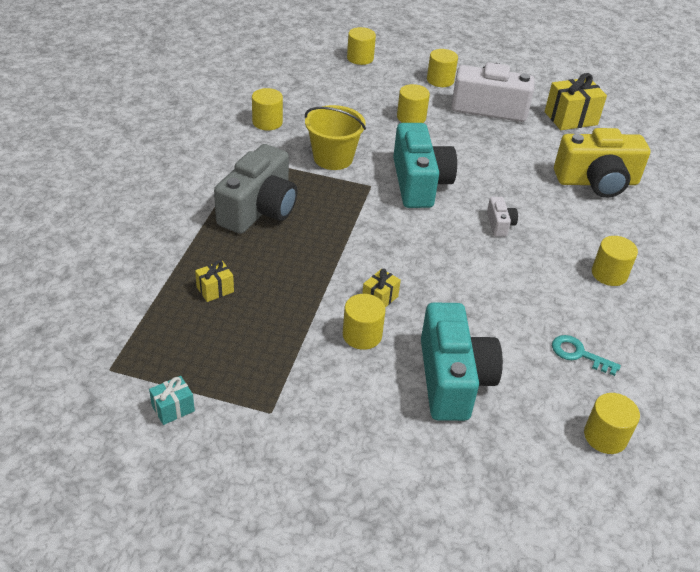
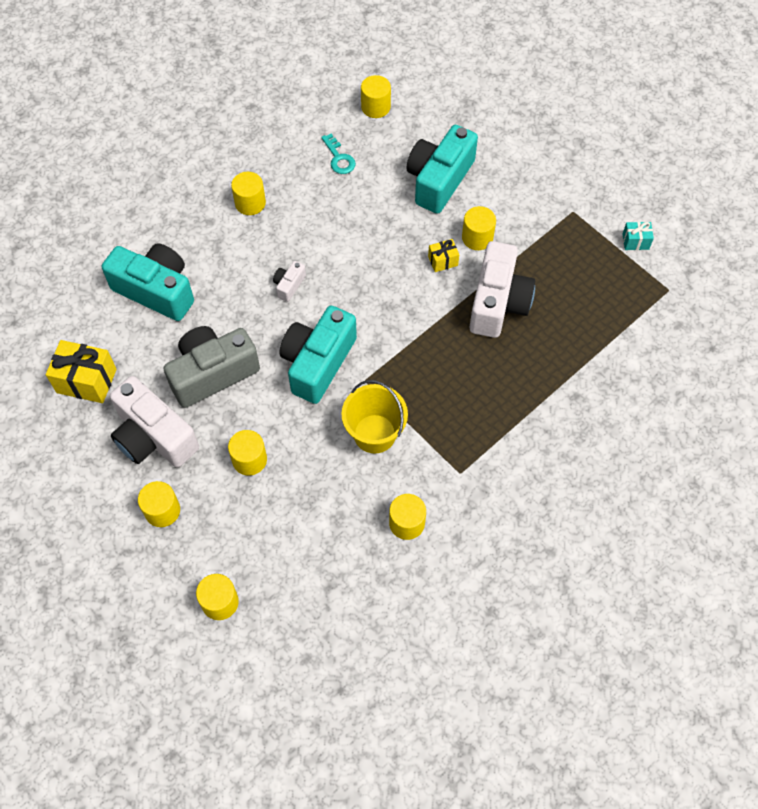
camera: 145 degrees left, 20 degrees up
yellow gift [195,260,234,302] -> none
grey camera [214,144,297,234] -> grey camera moved to [164,326,260,408]
yellow camera [554,128,650,198] -> turquoise camera [102,243,194,321]
none -> white camera [470,241,535,338]

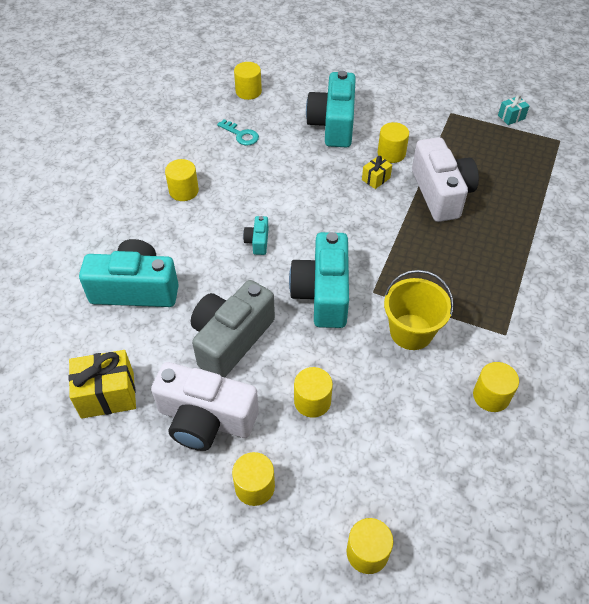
camera: 25 degrees left, 10 degrees down
white camera [273,261,306,302] -> turquoise camera [243,216,269,255]

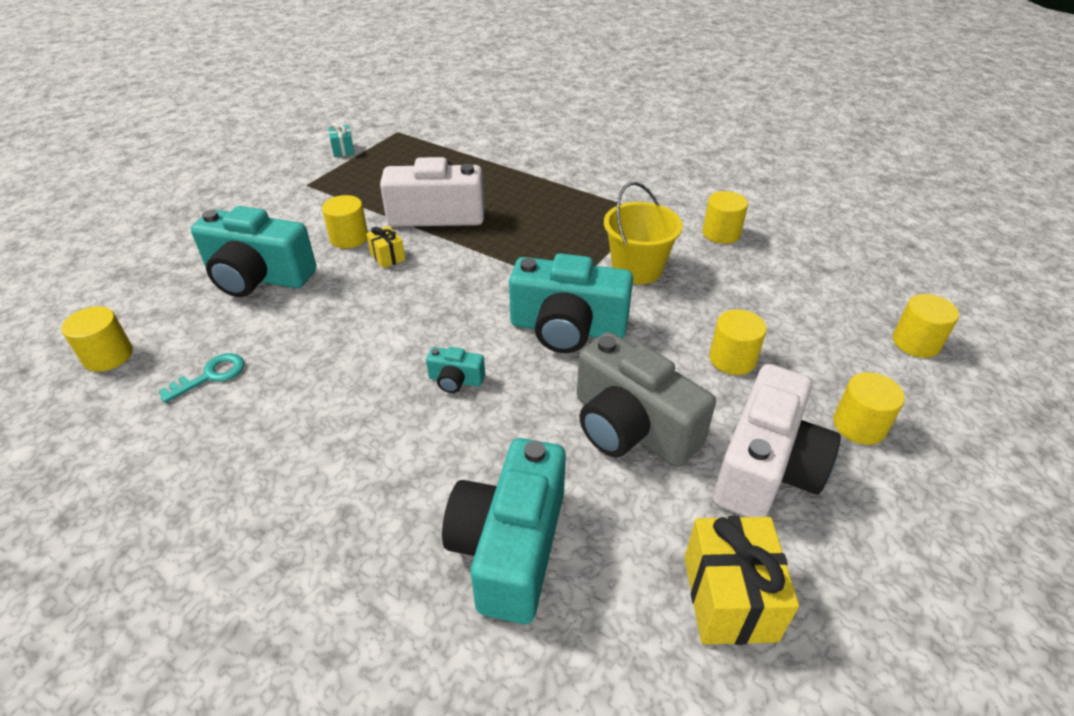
camera: 80 degrees left, 10 degrees down
yellow cylinder [165,159,199,201] -> none

